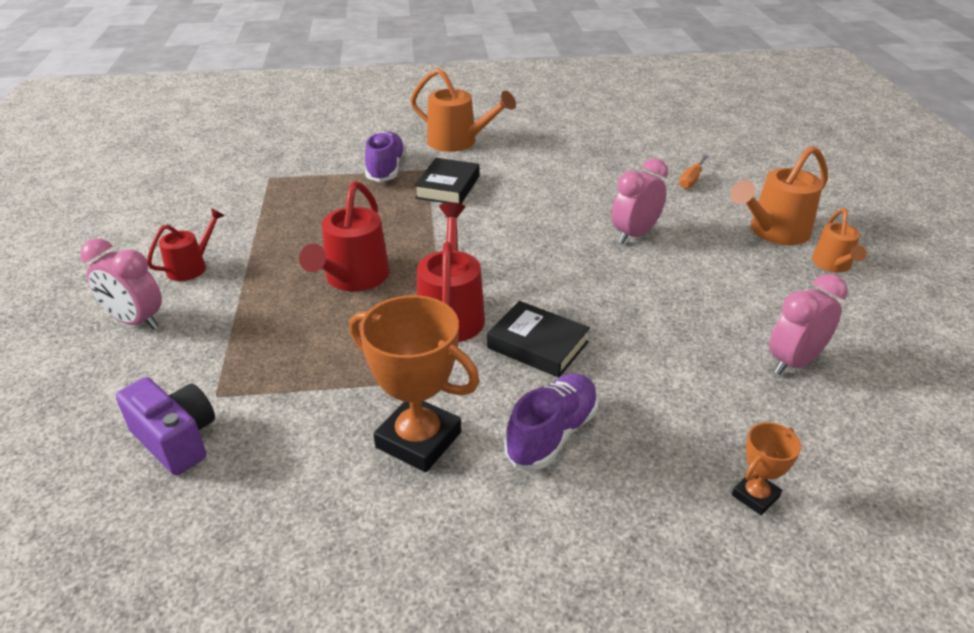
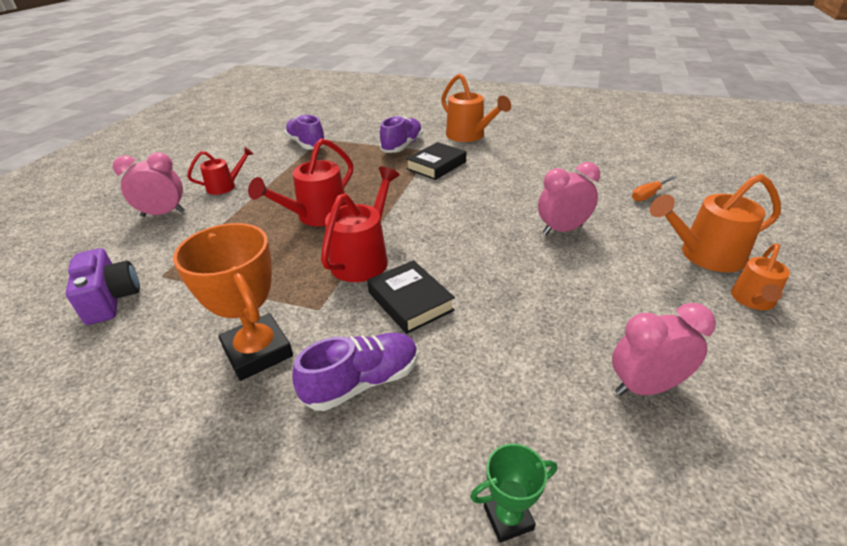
camera: 25 degrees right, 0 degrees up
pink clock [80,239,162,330] -> pink clock turned 120 degrees clockwise [113,152,185,217]
orange trophy [732,422,801,515] -> green trophy [470,444,557,543]
none -> purple shoe [284,114,325,150]

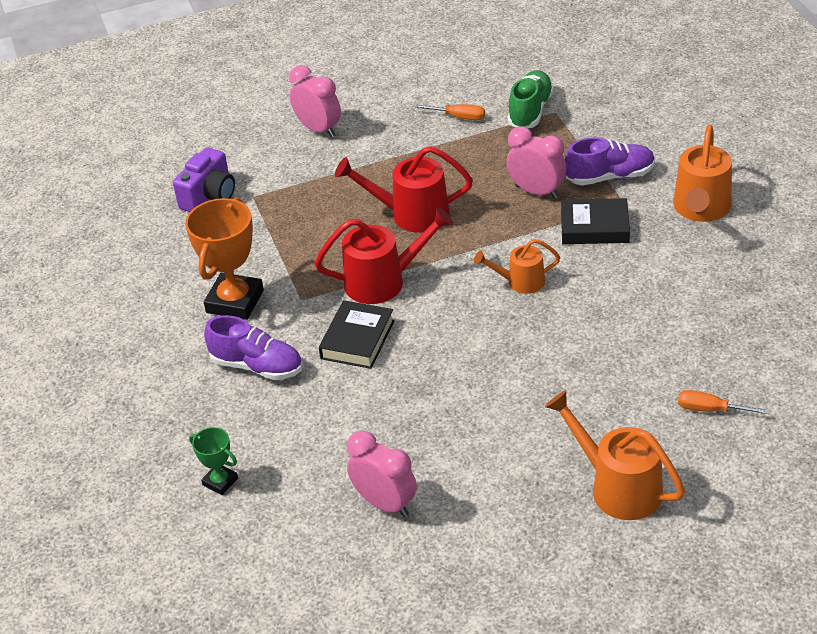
camera: 55 degrees right, 5 degrees up
red watering can [187,147,254,195] -> none
purple shoe [284,114,325,150] -> green shoe [507,70,554,128]
pink clock [538,162,600,235] -> pink clock moved to [507,126,566,199]
orange watering can [731,243,790,310] -> orange watering can moved to [474,239,560,294]
none -> orange screwdriver [415,104,485,120]

